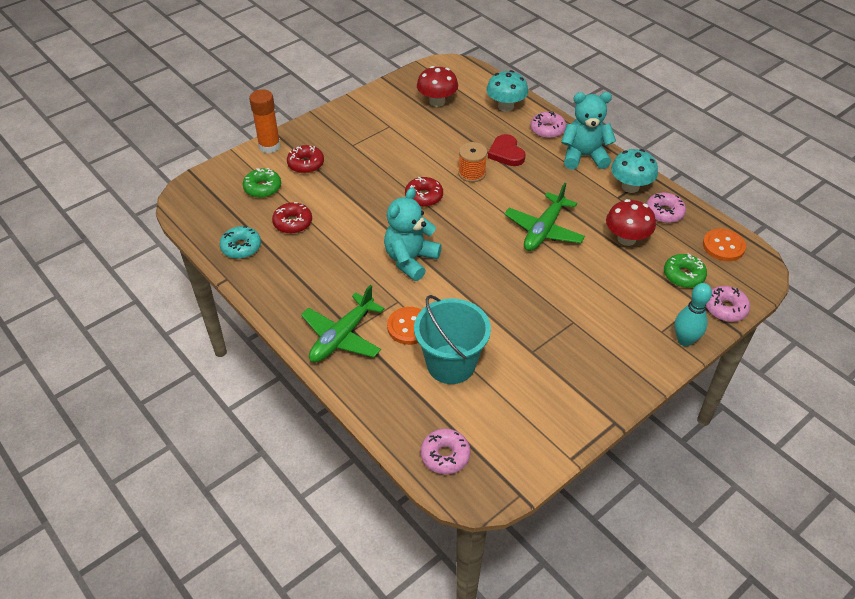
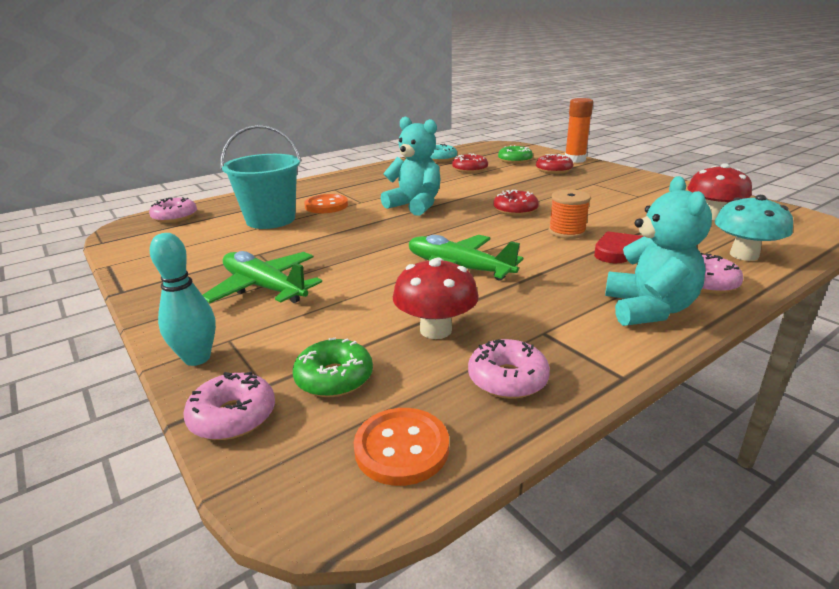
camera: 95 degrees right, 20 degrees down
green plane [301,285,384,362] -> green plane moved to [203,251,322,303]
turquoise mushroom [611,149,658,193] -> none

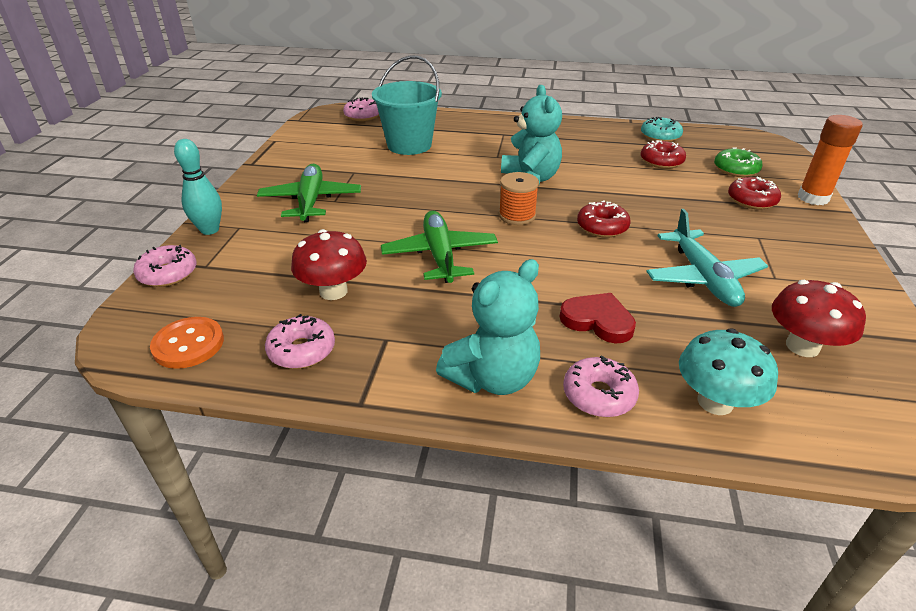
camera: 45 degrees right, 10 degrees up
green donut [293,338,373,397] -> none
orange button [304,194,348,213] -> none
orange spool [549,190,591,239] -> orange spool moved to [499,172,539,225]
none -> turquoise plane [646,209,768,307]

